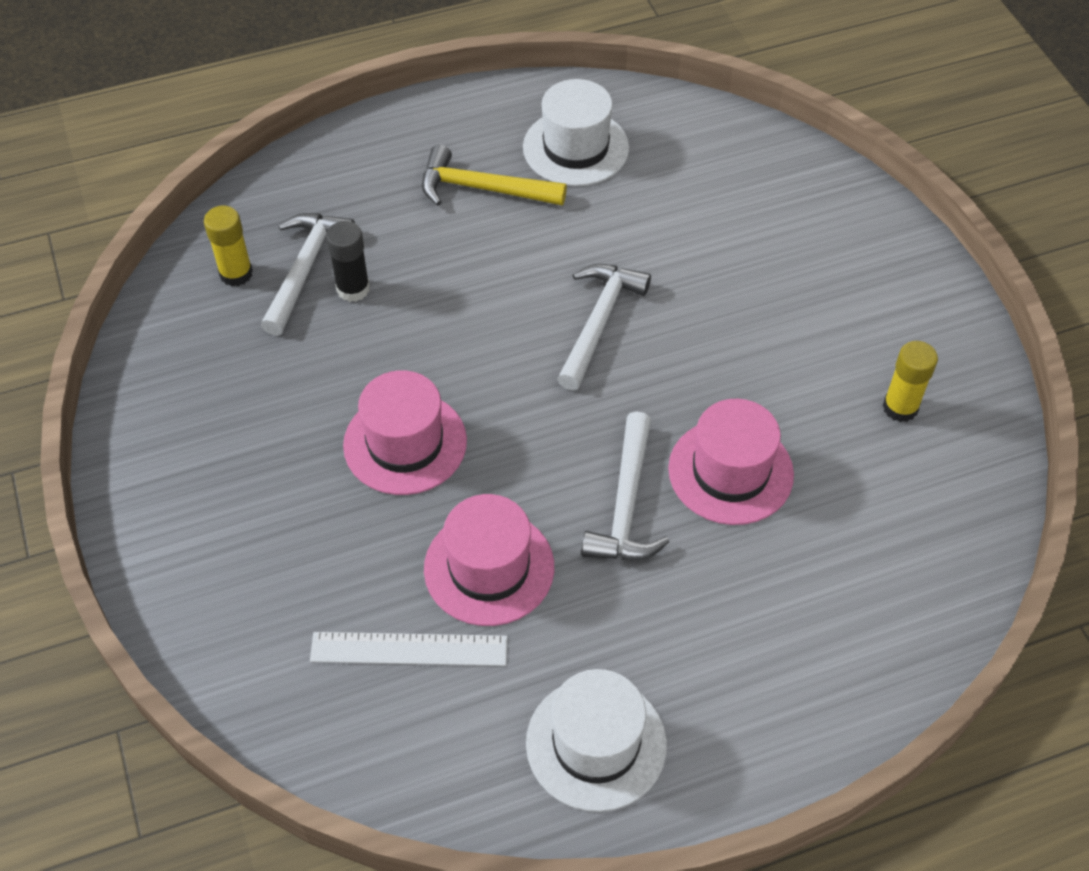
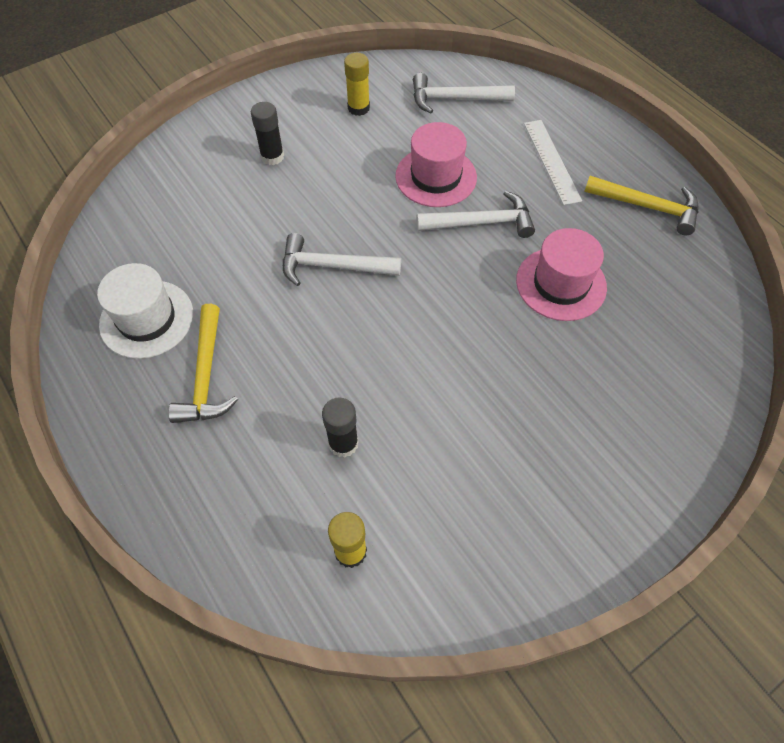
camera: 105 degrees left, 5 degrees up
white hammer [261,213,355,336] -> white hammer moved to [413,73,515,113]
white ruler [310,632,508,666] -> white ruler moved to [524,120,582,205]
pink hat [343,370,467,495] -> none
white hat [526,669,667,812] -> yellow hammer [584,176,698,235]
none -> black glue stick [251,102,284,165]

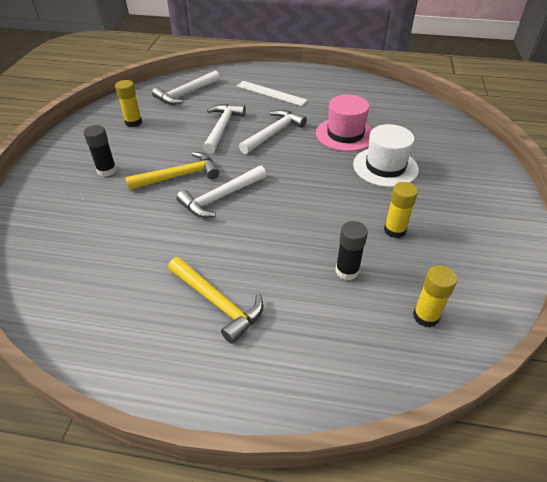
camera: 45 degrees left, 15 degrees down
white hat [97,263,193,359] -> white hat moved to [353,124,419,187]
pink hat [395,122,477,207] -> white hammer [203,104,246,154]
yellow hammer [584,176,698,235] -> yellow hammer moved to [125,152,219,190]
none -> yellow glue stick [384,182,418,238]

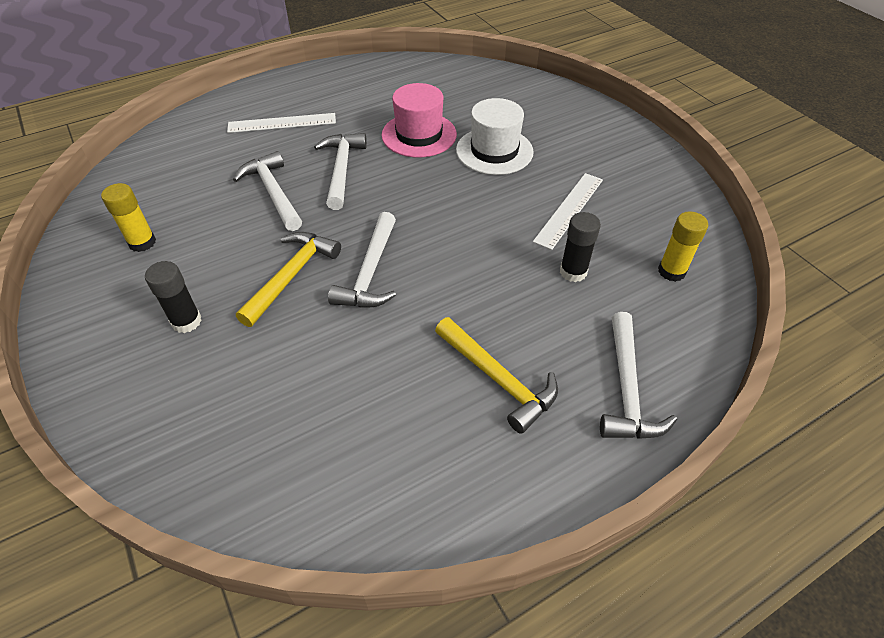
camera: 40 degrees left, 5 degrees up
white hammer [152,70,220,105] -> white hammer moved to [600,312,677,439]
yellow hammer [168,257,263,344] -> yellow hammer turned 45 degrees clockwise [435,317,558,434]
yellow glue stick [384,182,418,238] -> white ruler [533,173,603,250]

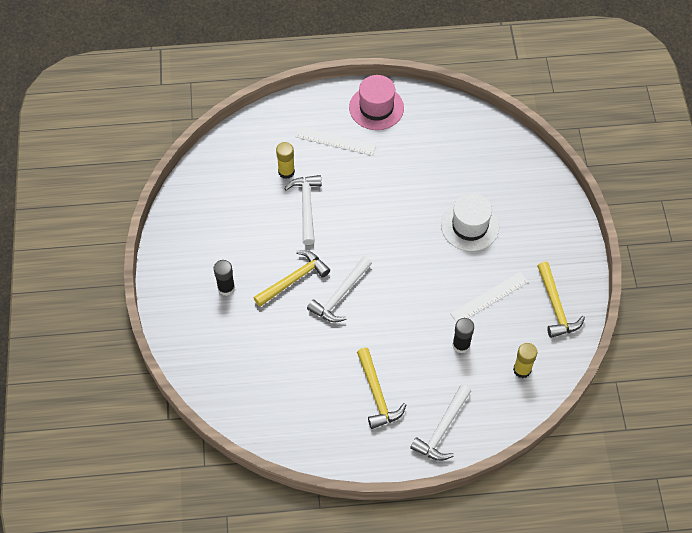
camera: 25 degrees right, 10 degrees up
yellow glue stick [101,183,156,252] -> yellow glue stick moved to [276,142,295,179]
white hammer [314,133,367,210] -> none
pink hat [381,83,457,157] -> pink hat moved to [349,75,404,130]
none -> yellow hammer [537,262,585,338]

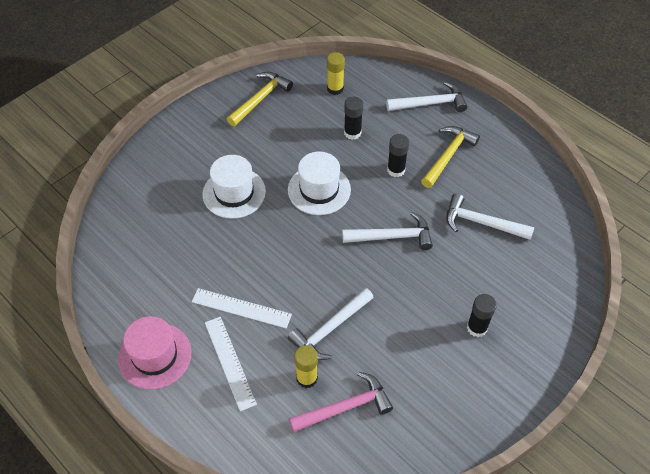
camera: 130 degrees left, 5 degrees down
yellow hammer [253,250,330,307] -> none
white ruler [450,272,528,322] -> white ruler moved to [192,288,292,328]
none -> white hat [288,151,351,215]
none -> pink hammer [289,372,393,432]
none -> black glue stick [387,134,409,177]
none -> white hammer [446,193,534,240]

